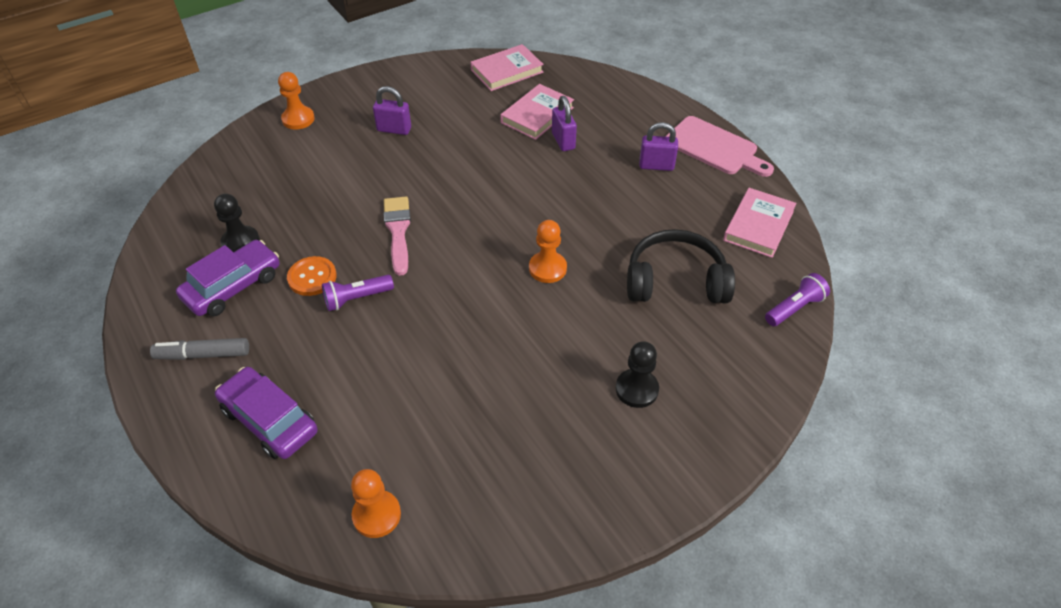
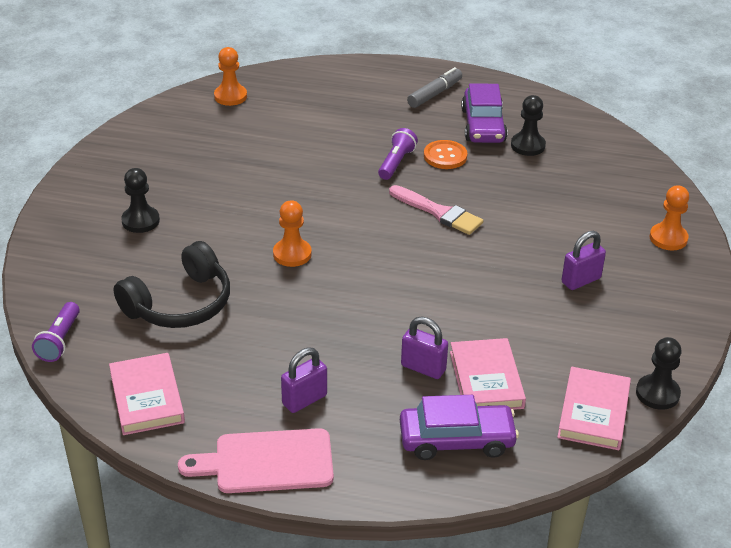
camera: 135 degrees right, 10 degrees down
purple car [215,367,318,459] -> purple car moved to [400,395,519,460]
none -> black pawn [636,337,682,410]

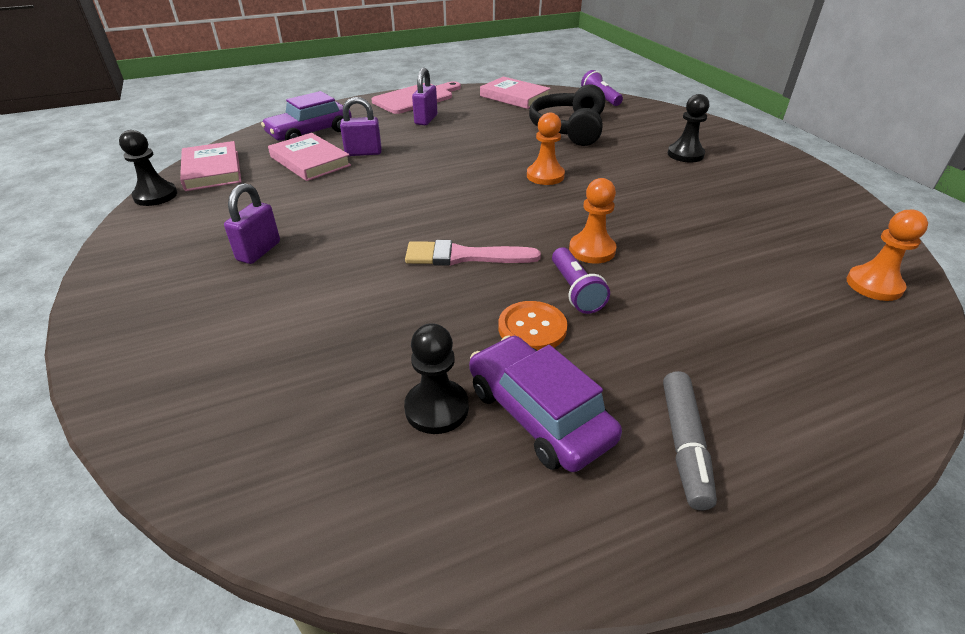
camera: 145 degrees right, 0 degrees up
orange pawn [650,185,689,250] -> orange pawn moved to [569,178,616,264]

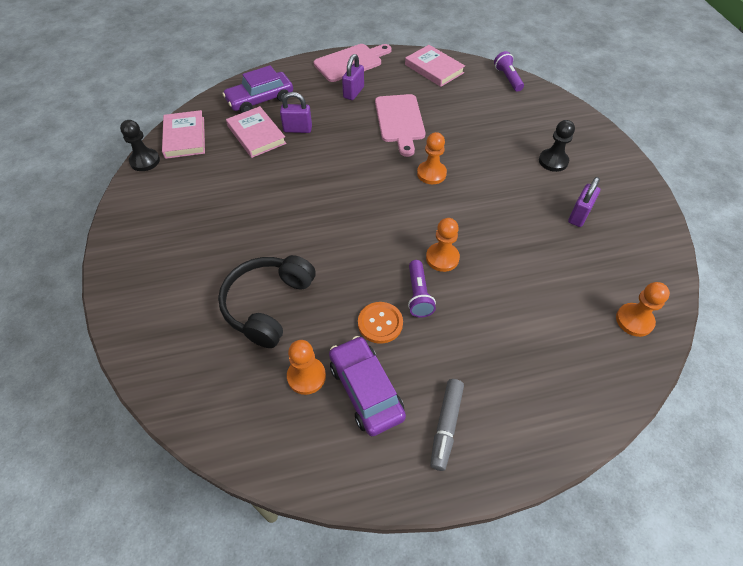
camera: 10 degrees right, 15 degrees up
purple padlock [224,183,280,264] -> purple padlock moved to [568,177,600,227]
black pawn [404,323,469,434] -> orange pawn [287,340,326,395]
pink brush [405,240,541,266] -> none
black headphones [529,84,605,146] -> black headphones moved to [218,255,316,348]
none -> pink cutting board [375,94,425,157]

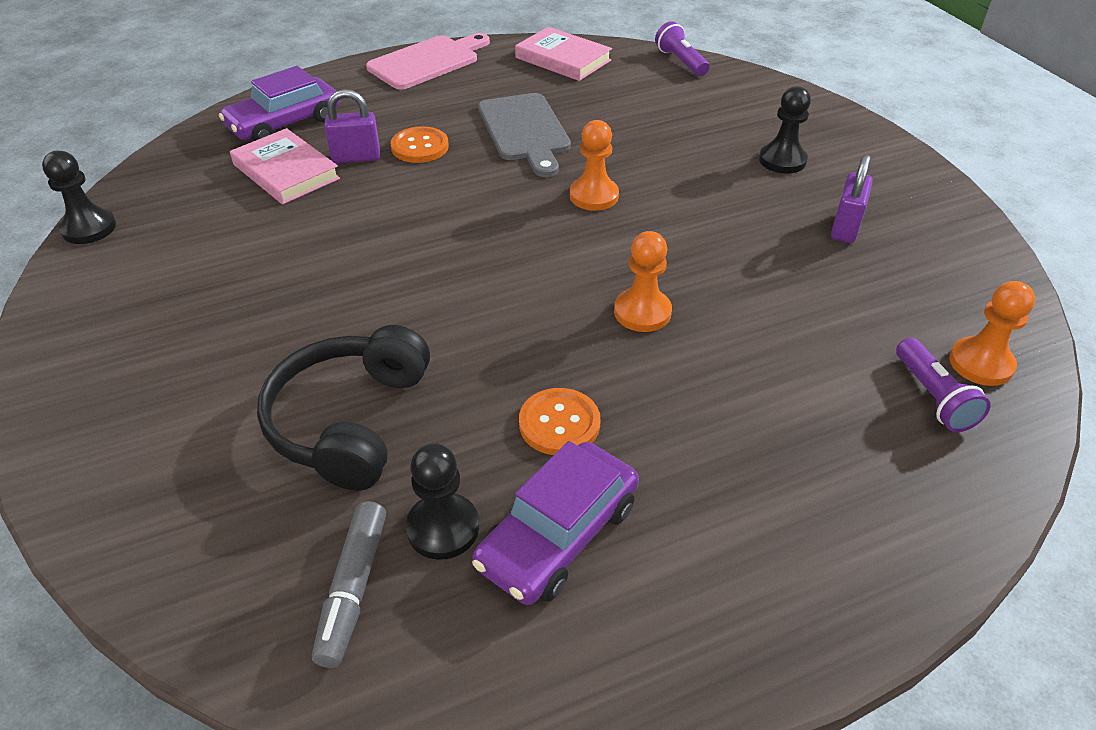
camera: 10 degrees left, 10 degrees down
pink book [162,110,205,159] -> none
orange pawn [287,340,326,395] -> black pawn [406,443,479,560]
purple car [329,336,406,436] -> purple car turned 105 degrees counterclockwise [472,441,639,605]
purple padlock [342,54,364,100] -> none
pink cutting board [375,94,425,157] -> grey cutting board [478,93,571,177]
purple flashlight [408,260,436,318] -> purple flashlight moved to [896,338,991,432]
grey marker [430,379,464,471] -> grey marker moved to [312,501,386,668]
none -> orange button [391,126,449,163]

